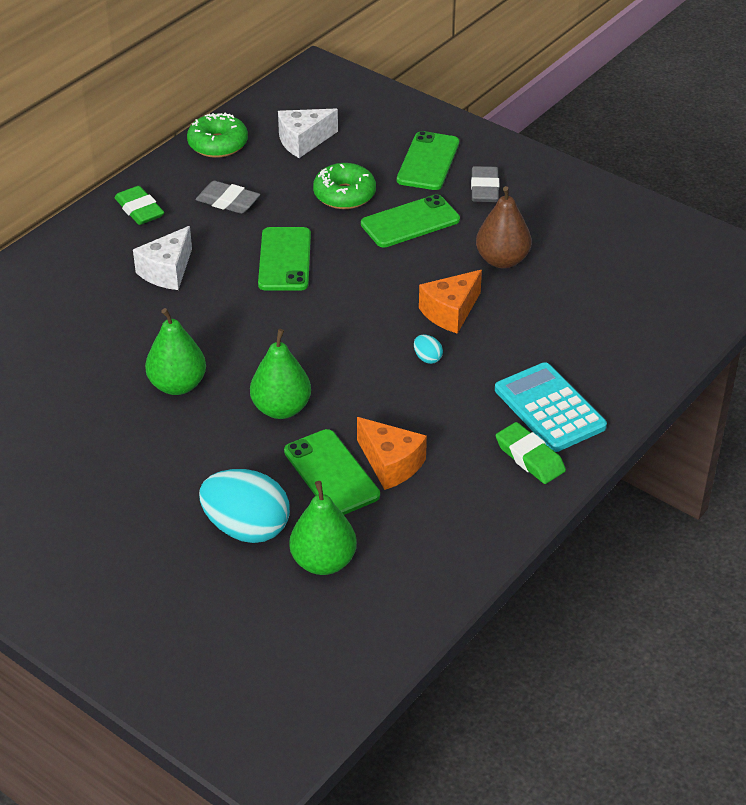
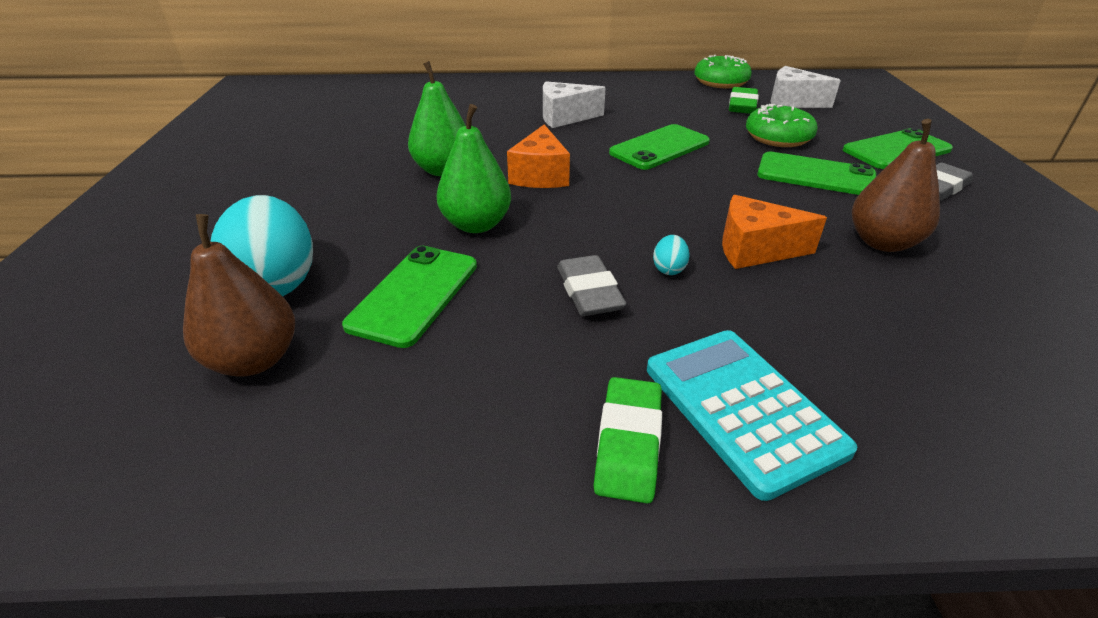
camera: 50 degrees right, 5 degrees down
green eraser [114,186,164,225] -> green eraser moved to [729,87,759,114]
grey eraser [195,181,260,214] -> grey eraser moved to [557,255,626,316]
green pear [289,481,357,575] -> brown pear [183,214,295,377]
orange cheese [357,417,427,490] -> orange cheese moved to [507,124,570,188]
turquoise calculator [495,362,607,452] -> turquoise calculator turned 45 degrees counterclockwise [647,330,857,501]

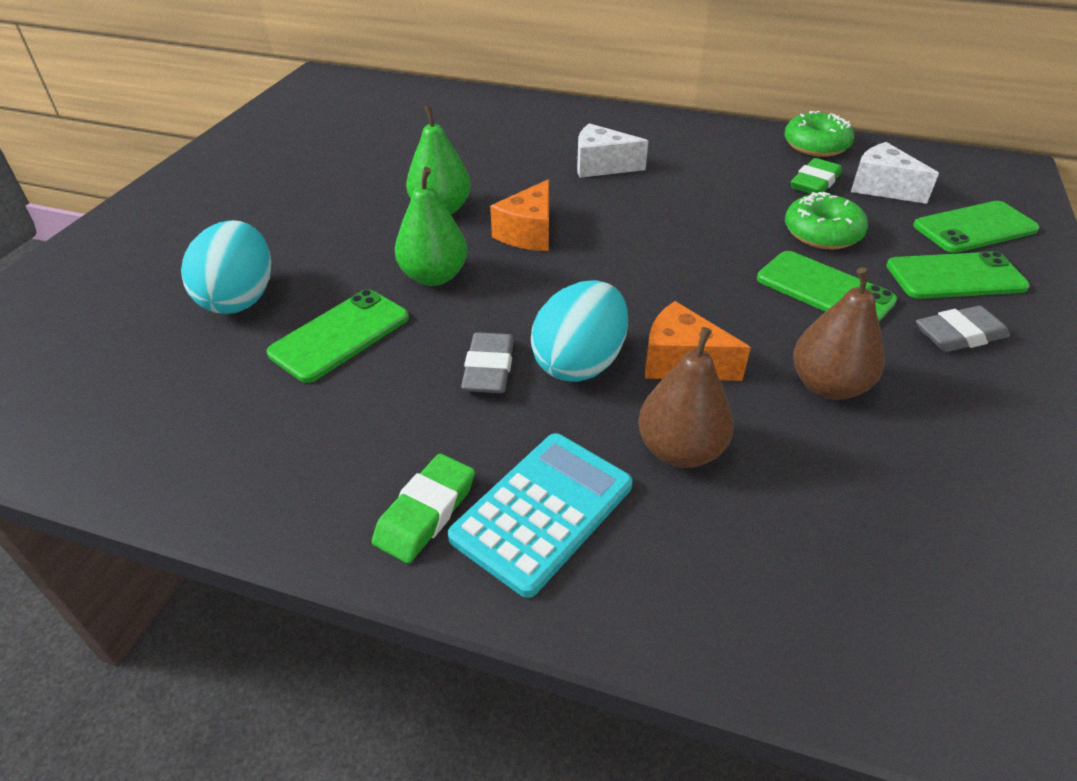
camera: 20 degrees right, 5 degrees up
brown pear [183,214,295,377] -> brown pear moved to [638,327,734,468]
green phone [609,124,710,170] -> green phone moved to [913,201,1040,253]
turquoise calculator [647,330,857,501] -> turquoise calculator turned 45 degrees clockwise [448,433,633,598]
turquoise egg [653,235,690,275] -> turquoise egg [531,280,628,382], size x2.44

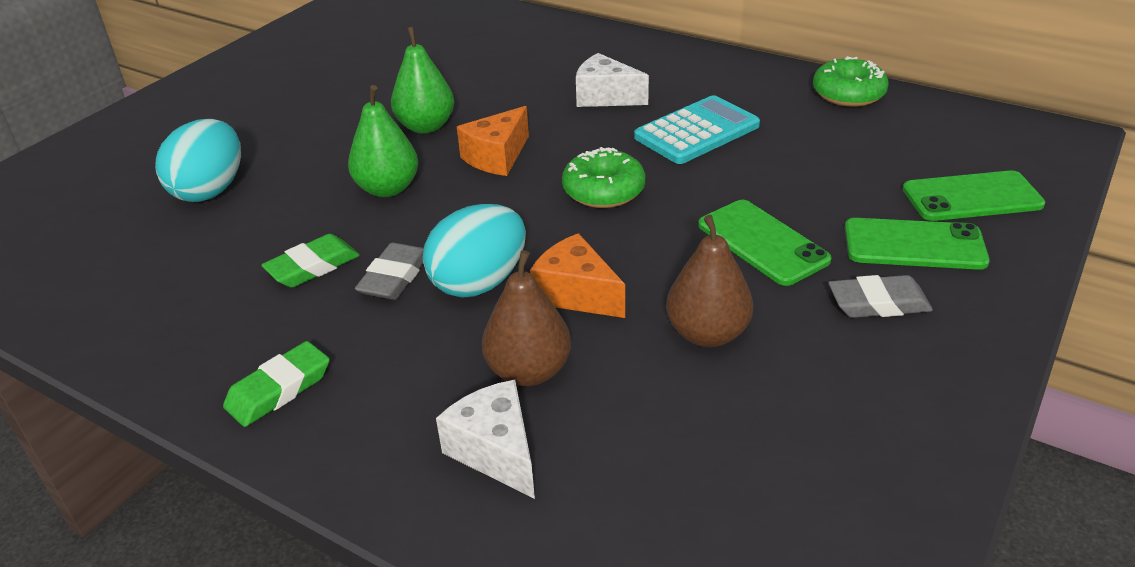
camera: 15 degrees right, 5 degrees down
green phone [267,289,409,383] -> none
turquoise calculator [448,433,633,598] -> turquoise calculator moved to [634,95,760,164]
green donut [785,192,868,249] -> green donut moved to [562,147,645,208]
green eraser [791,158,842,194] -> green eraser moved to [261,234,360,288]
white cheese [851,142,939,204] -> white cheese moved to [436,380,535,499]

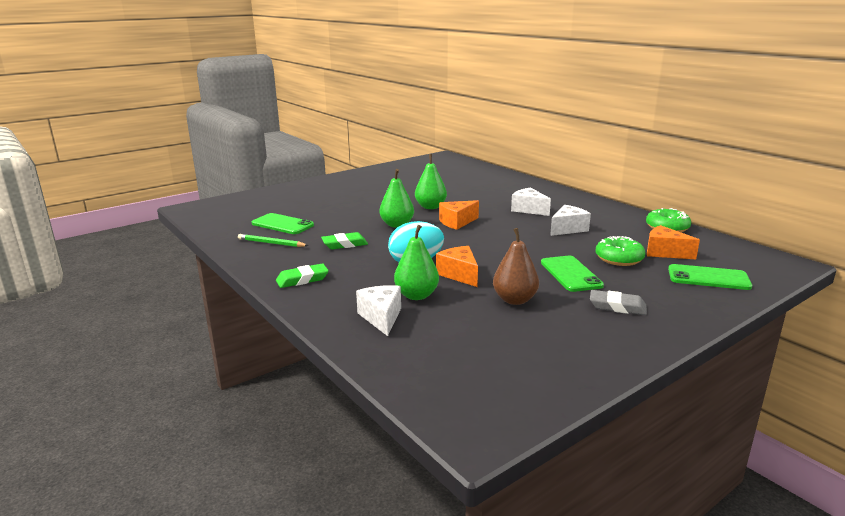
camera: 20 degrees right, 15 degrees down
turquoise egg [155,119,241,202] -> none
grey eraser [355,243,424,300] -> none
brown pear [482,250,571,386] -> green pear [394,225,439,300]
green donut [562,147,645,208] -> green donut moved to [596,236,645,266]
turquoise calculator [634,95,760,164] -> white cheese [550,205,591,236]
green phone [845,218,990,270] -> green phone moved to [252,213,314,234]
none -> green pencil [238,234,309,247]
none -> orange cheese [647,225,700,259]

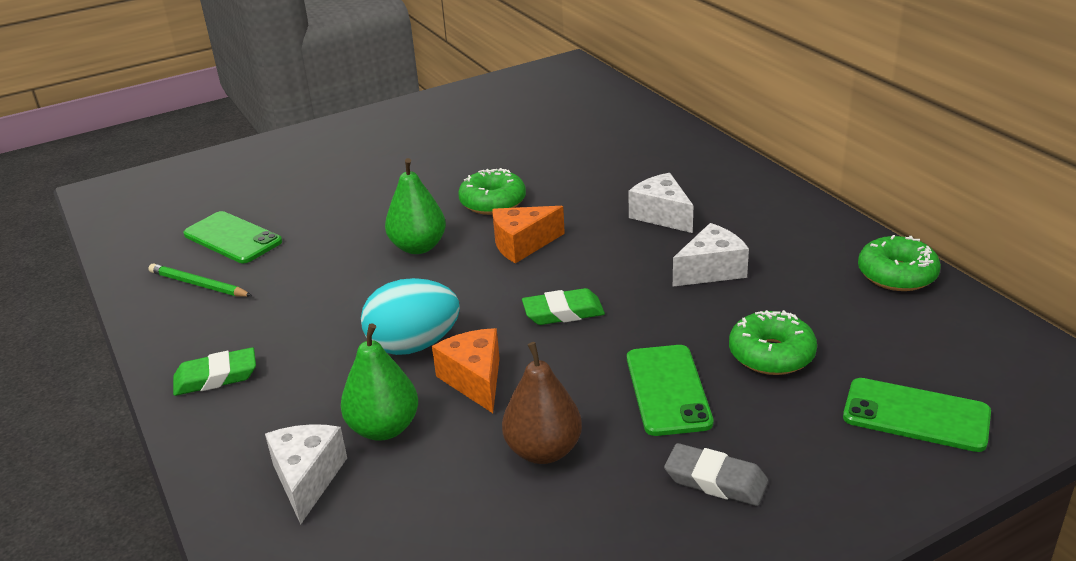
camera: 10 degrees right, 10 degrees up
green eraser [321,232,368,249] -> green eraser moved to [522,288,605,325]
green pear [415,154,447,209] -> green donut [458,168,526,215]
orange cheese [647,225,700,259] -> none

